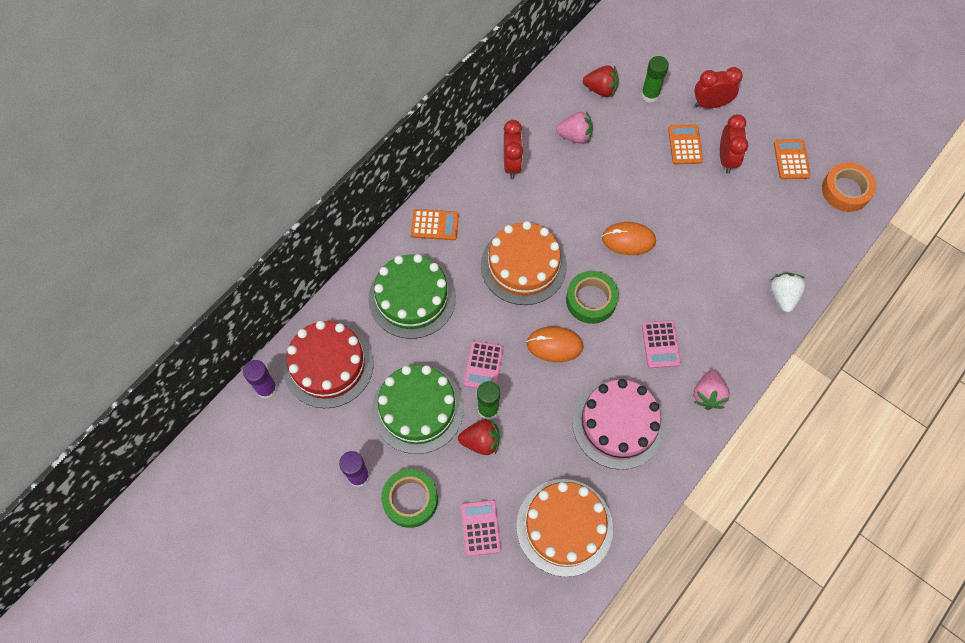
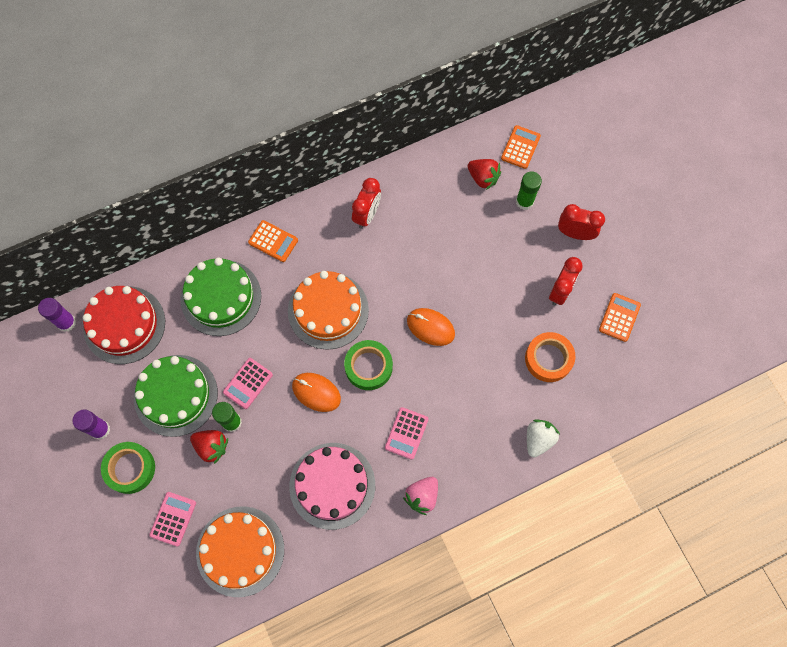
camera: 25 degrees right, 5 degrees up
pink strawberry [556,111,593,144] -> none
orange calculator [668,125,703,164] -> orange calculator moved to [501,125,541,169]
orange tape [822,162,876,212] -> orange tape moved to [525,332,576,382]

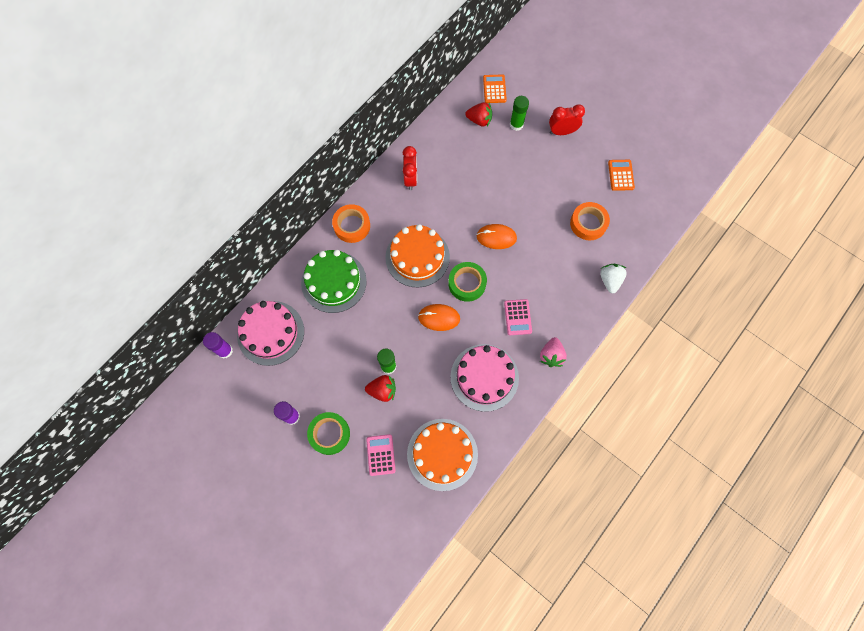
camera: 25 degrees left, 0 degrees up
red cake [83,286,165,364] -> pink cake [237,301,304,366]
green cake [134,355,218,437] -> none
pink calculator [223,358,273,409] -> none
orange calculator [248,220,298,262] -> orange tape [332,204,370,243]
red clock [549,257,583,306] -> none

